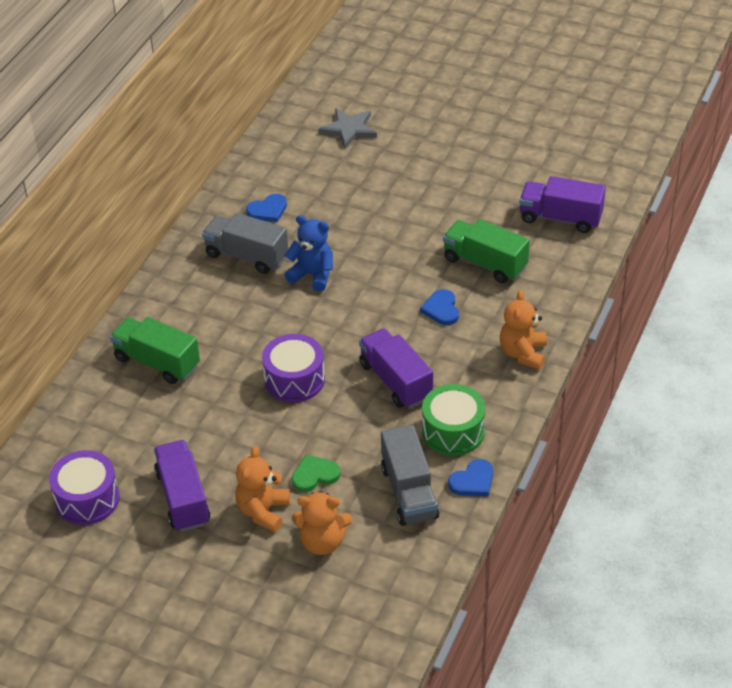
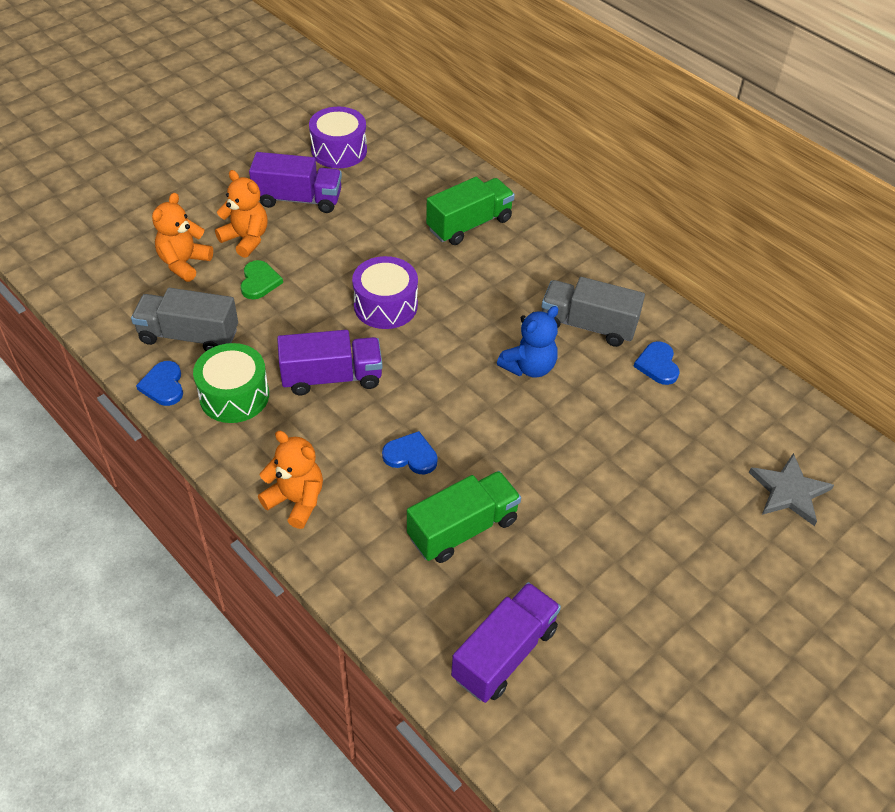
camera: 110 degrees right, 5 degrees up
grey truck [202,213,288,274] -> grey truck turned 120 degrees counterclockwise [542,277,645,347]

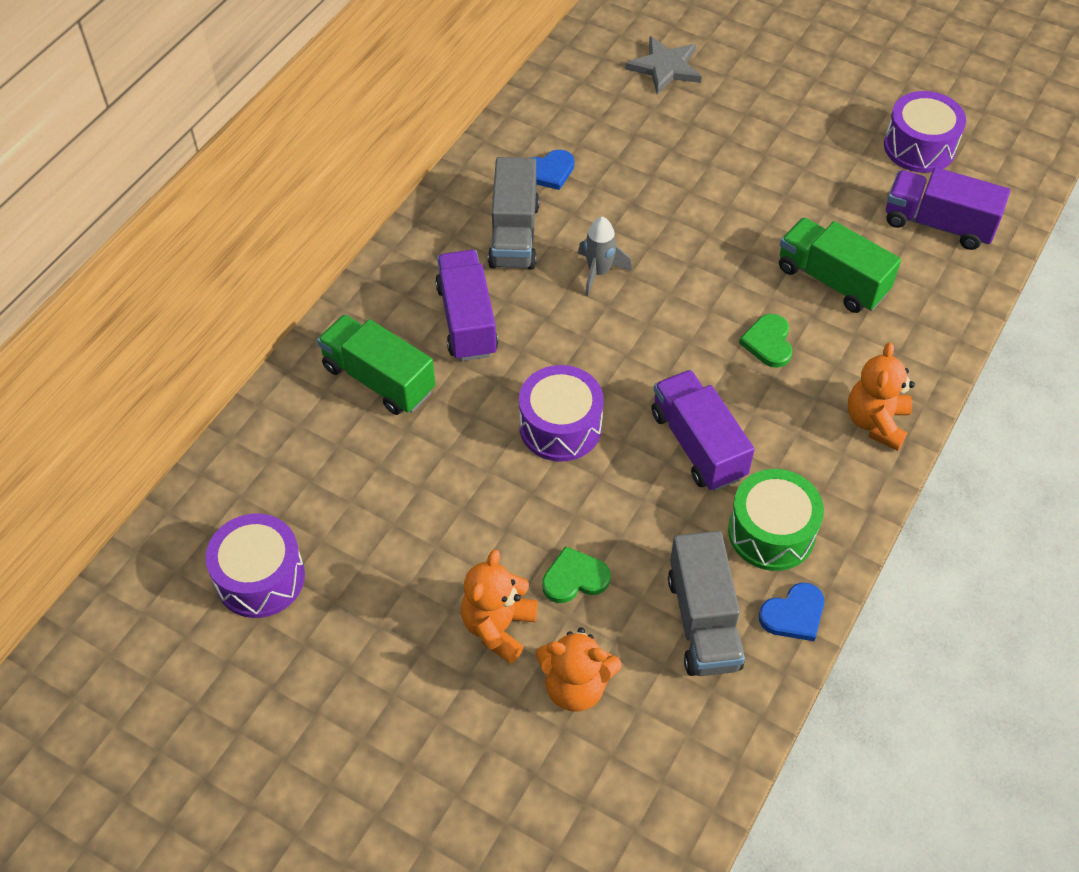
camera: 105 degrees left, 5 degrees up
purple truck [249,152,342,213] -> purple truck moved to [435,250,498,361]
blue heart [382,431,438,474] -> green heart [739,314,792,368]
blue teddy bear [497,306,558,378] -> grey rocket [578,217,632,296]
none -> purple drum [884,91,966,173]

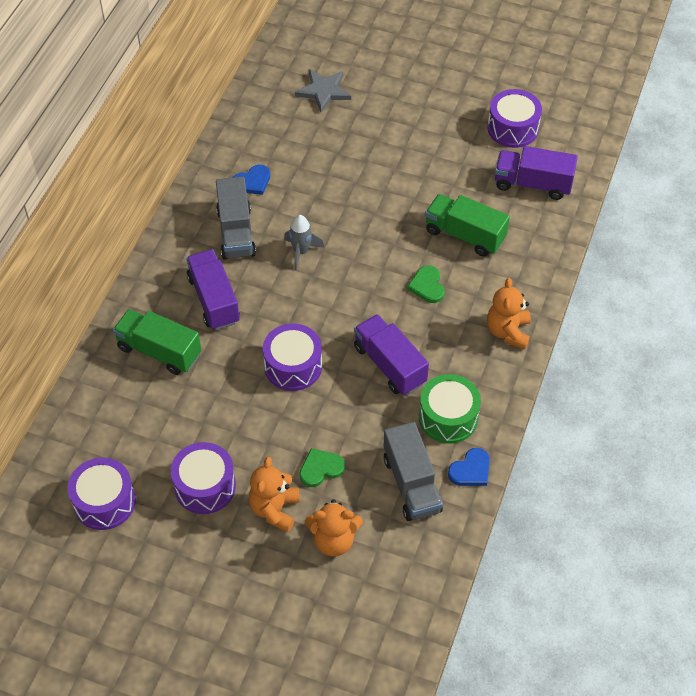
camera: 10 degrees left, 0 degrees up
none -> purple drum [171,442,236,514]

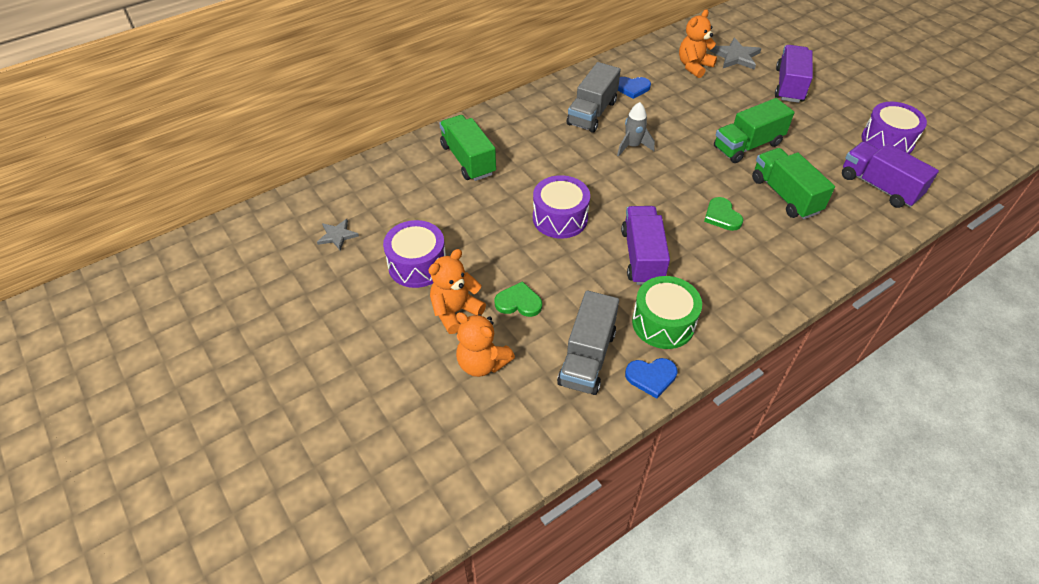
camera: 35 degrees right, 5 degrees down
purple drum [67,458,136,530] -> grey star [317,219,359,251]
purple truck [186,249,240,330] -> purple truck moved to [775,45,813,103]
green heart [407,265,445,303] -> green heart turned 45 degrees counterclockwise [704,197,743,231]
orange teddy bear [487,278,531,349] -> orange teddy bear moved to [679,9,717,78]
none -> green truck [714,98,794,163]

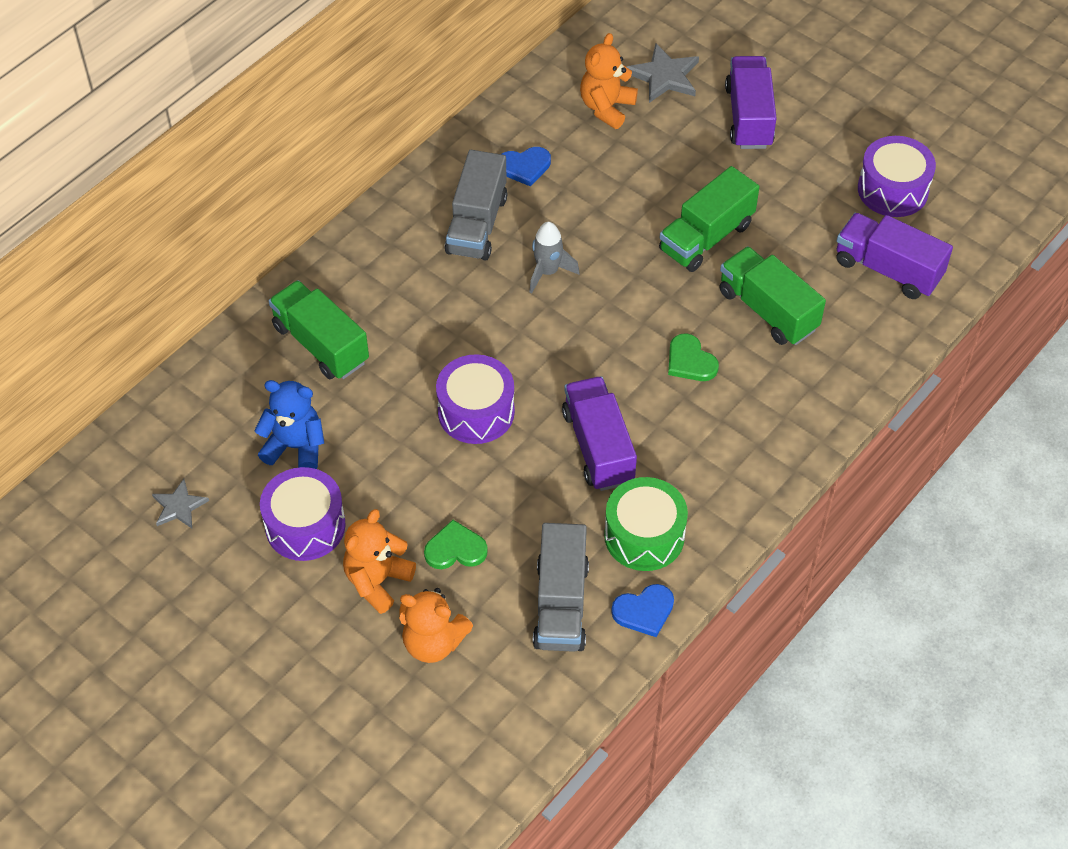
camera: 15 degrees left, 5 degrees up
none -> blue teddy bear [254,380,324,469]

